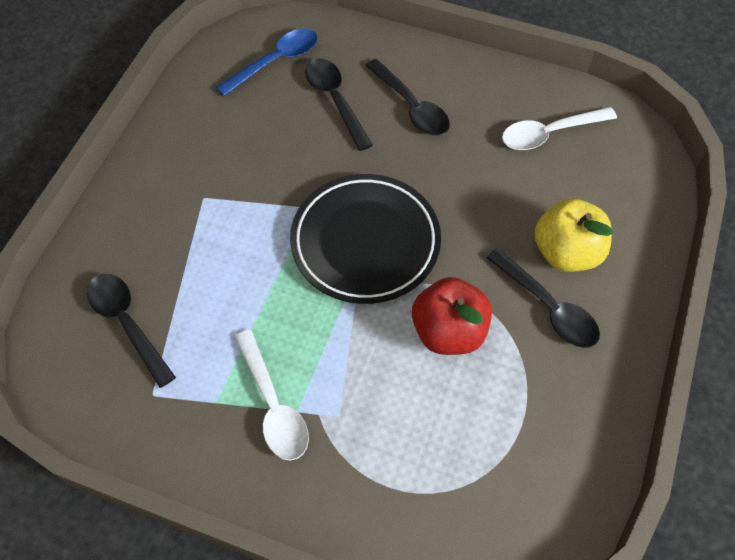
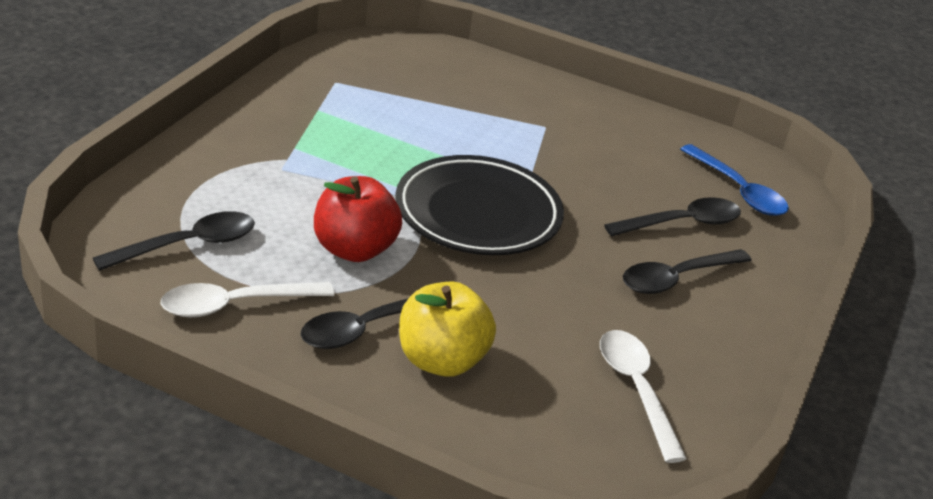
camera: 90 degrees right, 25 degrees down
black spoon [87,274,176,388] -> black spoon moved to [93,211,255,271]
white spoon [234,330,309,461] -> white spoon moved to [160,282,334,317]

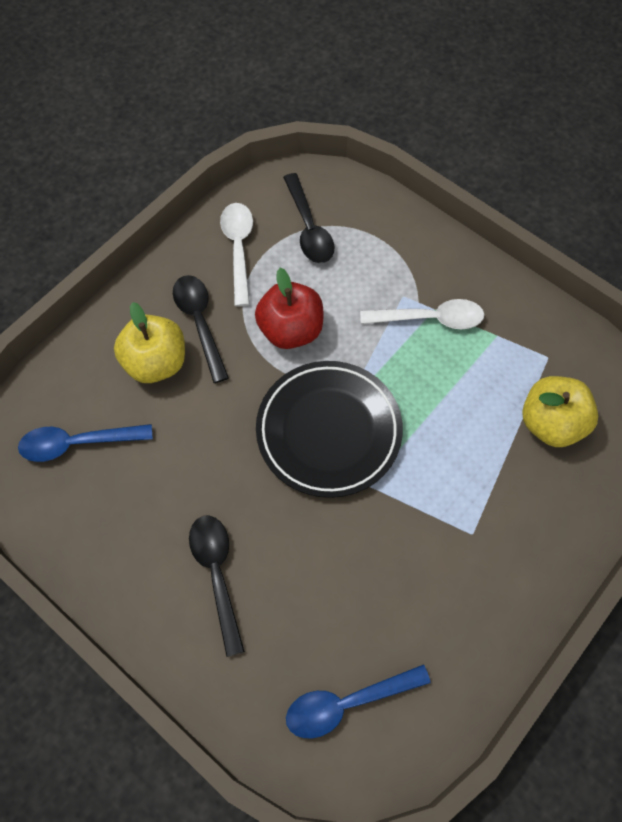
camera: 110 degrees right, 30 degrees up
white spoon [600,330,687,463] -> white spoon moved to [360,299,484,329]
black spoon [604,197,741,236] -> none
none -> blue spoon [18,424,153,462]
none -> yellow apple [522,376,598,447]

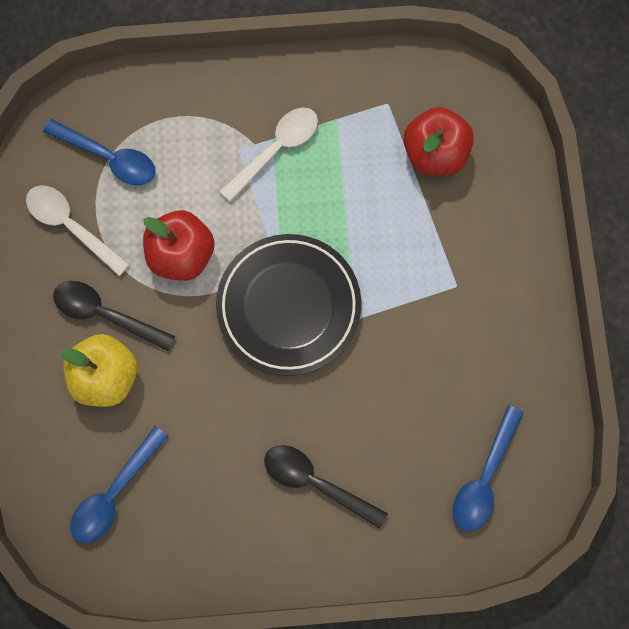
camera: 45 degrees left, 10 degrees up
black spoon [283,173,334,263] -> blue spoon [43,119,156,185]
yellow apple [522,376,598,447] -> red apple [404,107,474,176]

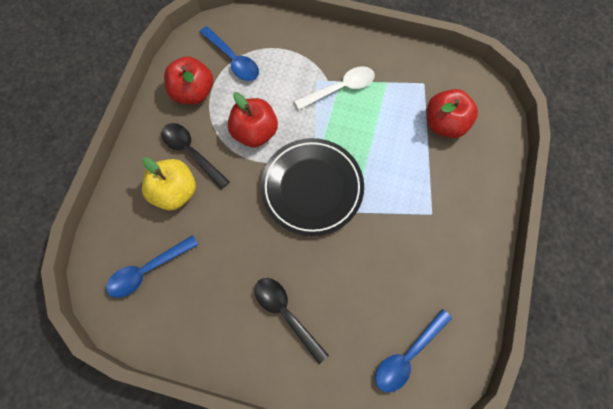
camera: 20 degrees right, 5 degrees down
white spoon [26,185,130,276] -> red apple [164,56,213,105]

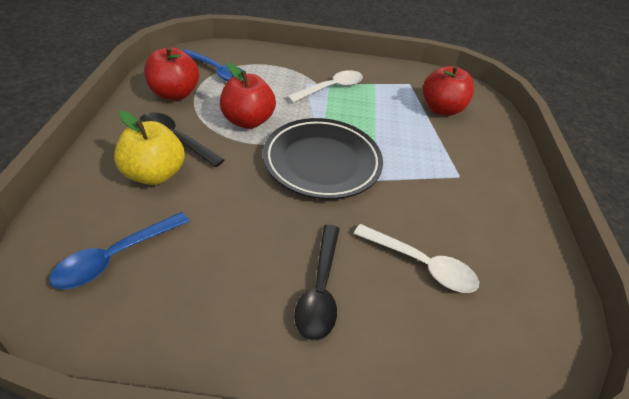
camera: 15 degrees left, 25 degrees down
black spoon [255,278,329,364] -> black spoon turned 120 degrees counterclockwise [294,225,340,341]
blue spoon [375,309,452,392] -> none
none -> white spoon [353,224,479,293]

